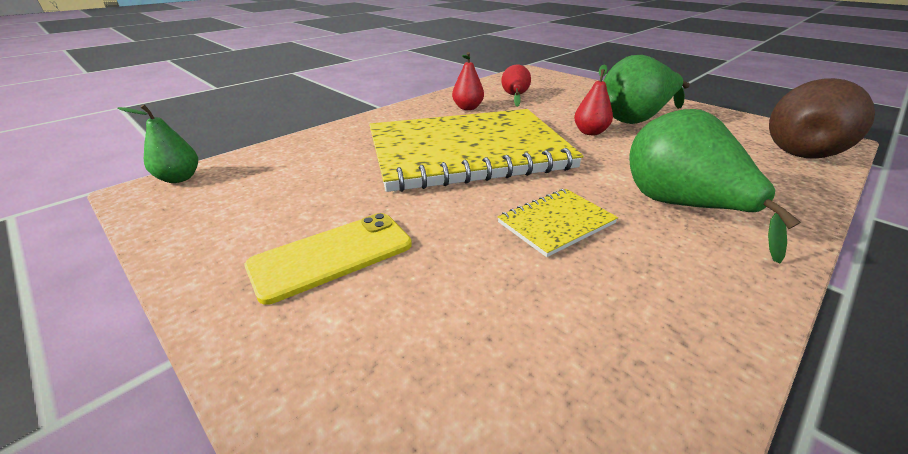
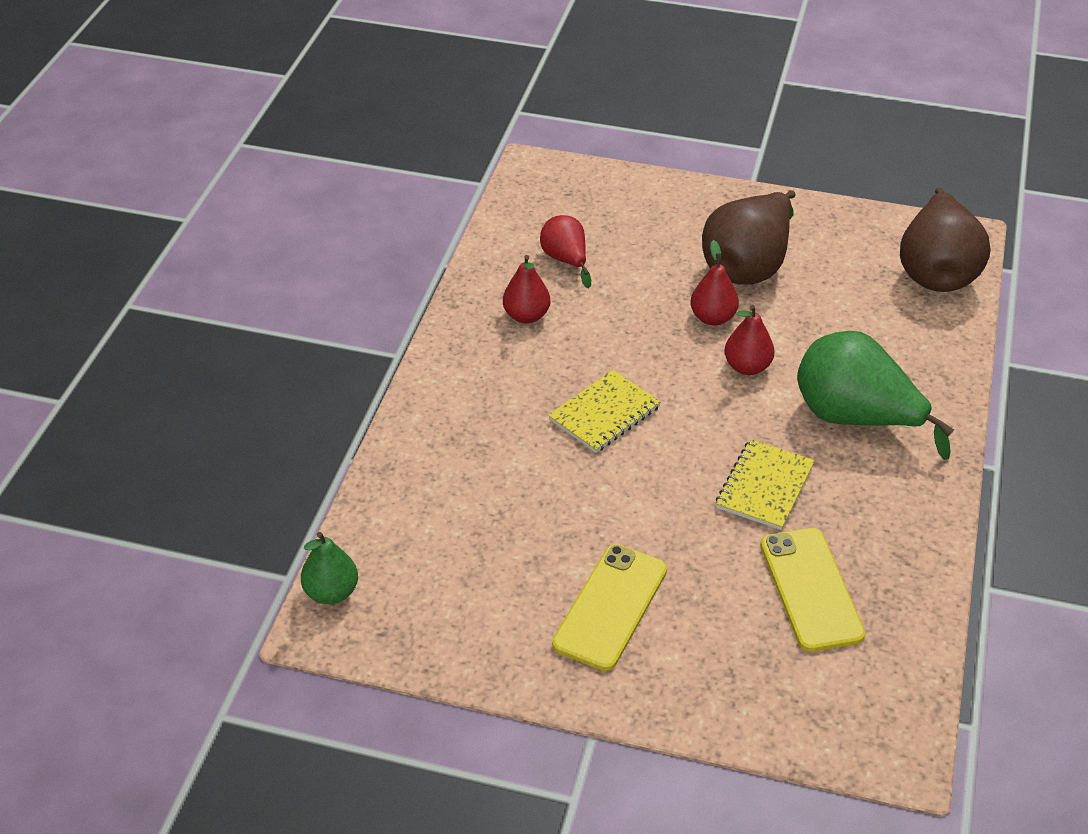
camera: 30 degrees left, 10 degrees up
yellow notebook [369,109,583,192] -> yellow notebook [548,370,661,453], size x0.40
green pear [604,55,690,124] -> brown pear [702,190,795,285]
none -> red pear [724,305,774,375]
none -> yellow phone [760,528,865,652]

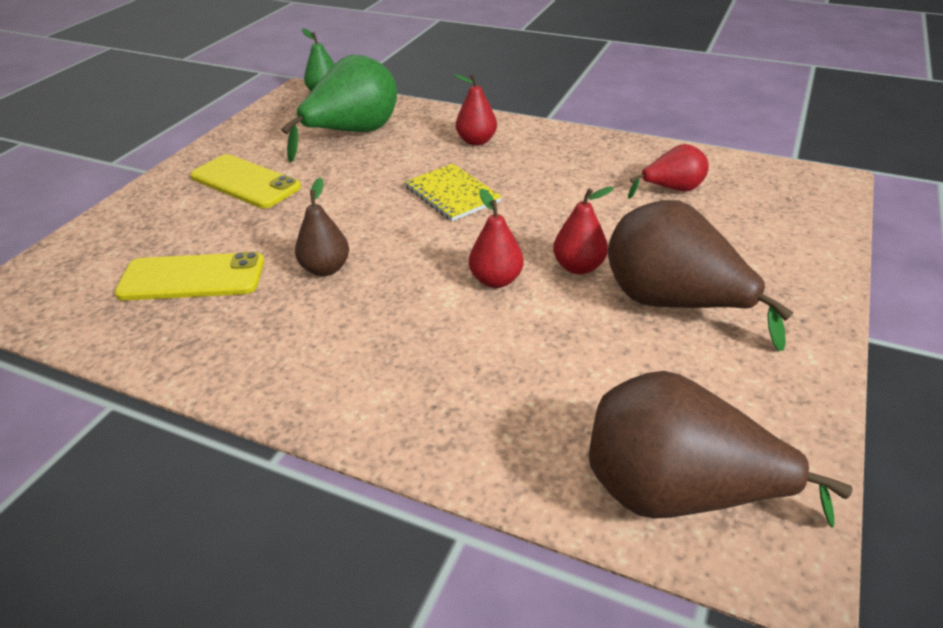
camera: 100 degrees right, 5 degrees down
red pear [503,255,550,324] -> red pear moved to [454,74,497,146]
yellow notebook [716,439,815,530] -> brown pear [295,178,349,276]
green pear [797,331,954,460] -> green pear moved to [281,55,397,162]

